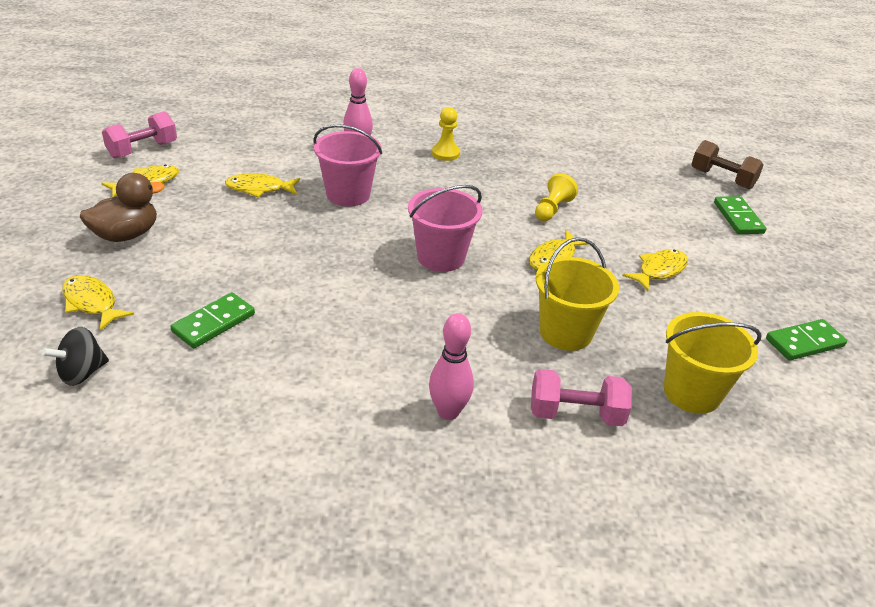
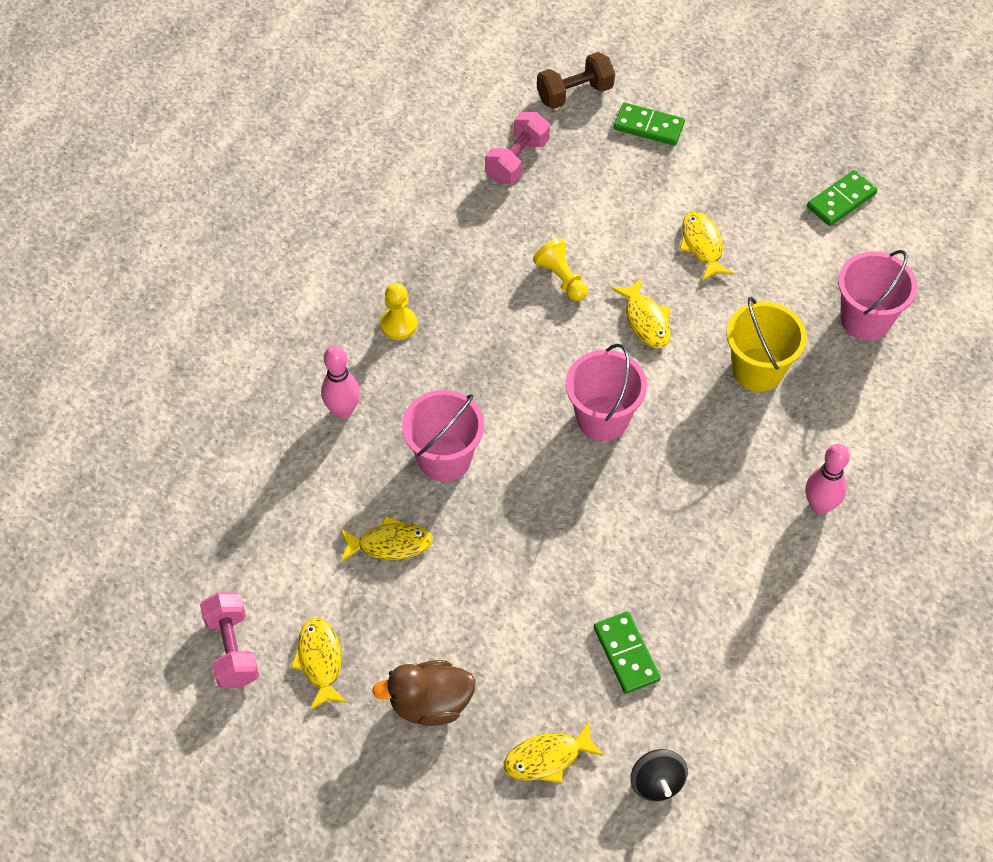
camera: 60 degrees left, 20 degrees up
brown duck [80,173,165,242] -> brown duck turned 90 degrees counterclockwise [372,660,476,726]
yellow fish [225,173,301,197] -> yellow fish turned 120 degrees counterclockwise [340,516,433,562]
pink dumbbell [531,369,632,426] -> pink dumbbell moved to [485,112,550,184]
yellow bucket [664,312,762,414] -> pink bucket [838,250,917,340]
green domino [766,319,847,361] -> green domino turned 45 degrees clockwise [807,170,877,226]

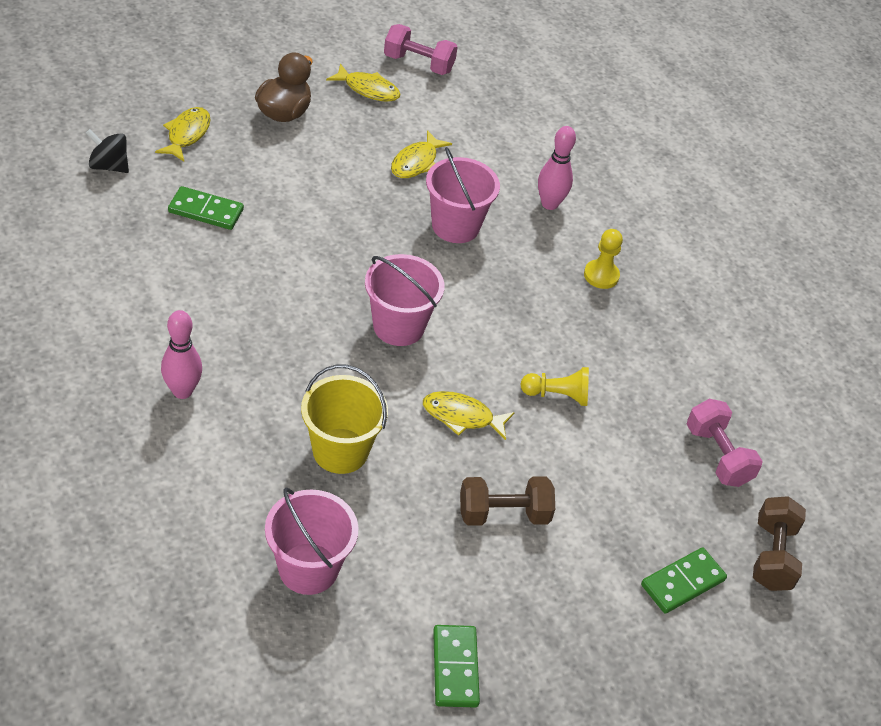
camera: 120 degrees right, 10 degrees down
yellow fish [679,212,734,281] -> brown dumbbell [460,476,555,526]

